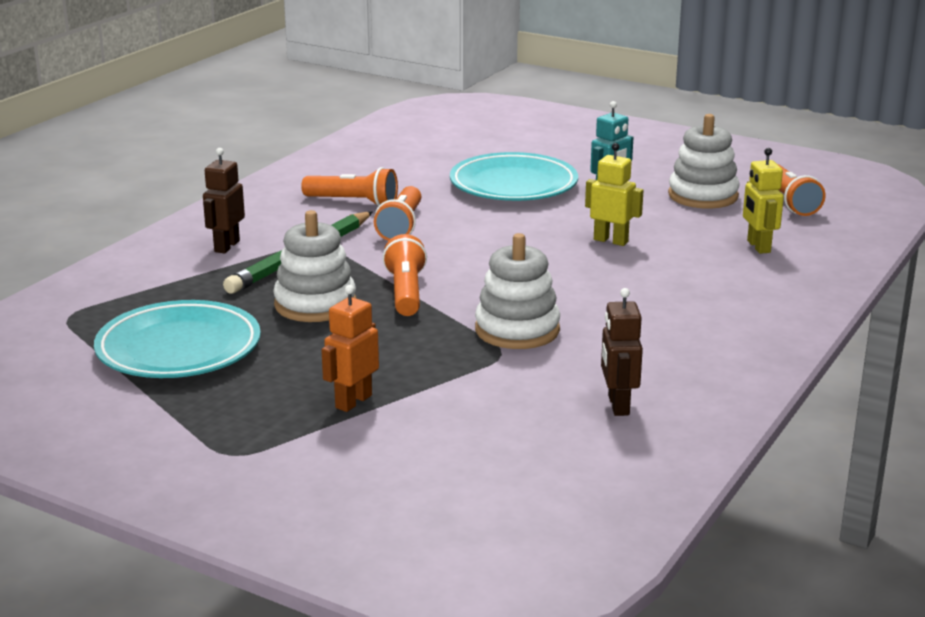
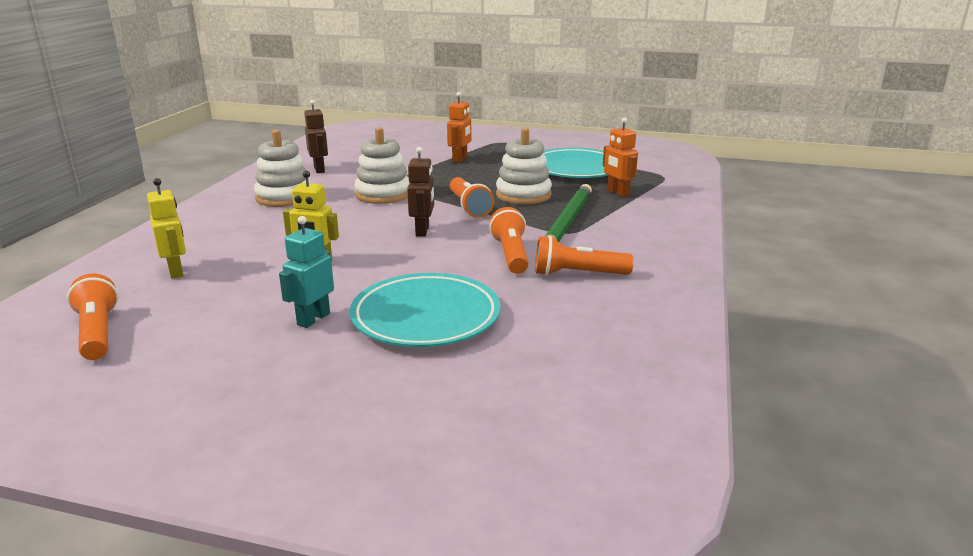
camera: 165 degrees right, 0 degrees up
brown robot [203,148,245,254] -> brown robot moved to [407,147,434,237]
white stacking toy [668,114,740,209] -> white stacking toy moved to [254,129,312,207]
none -> orange robot [603,117,638,197]

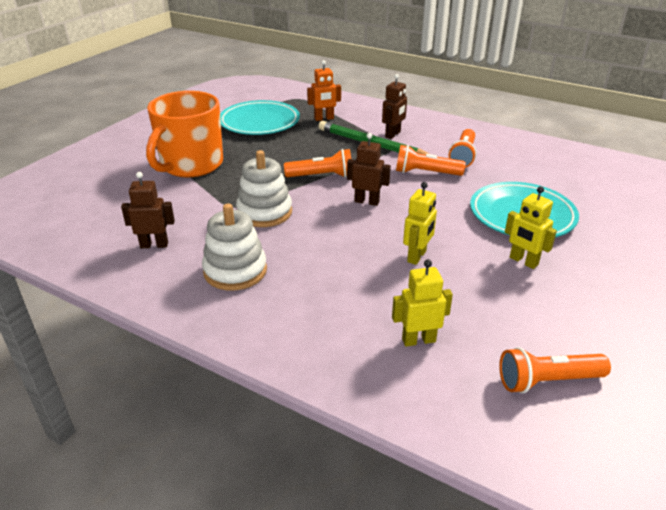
camera: 75 degrees left, 10 degrees up
turquoise robot [279,216,334,328] -> yellow robot [505,186,557,269]
orange robot [447,92,471,163] -> orange mug [146,91,223,177]
white stacking toy [496,128,552,205] -> none
none -> brown robot [382,74,407,139]

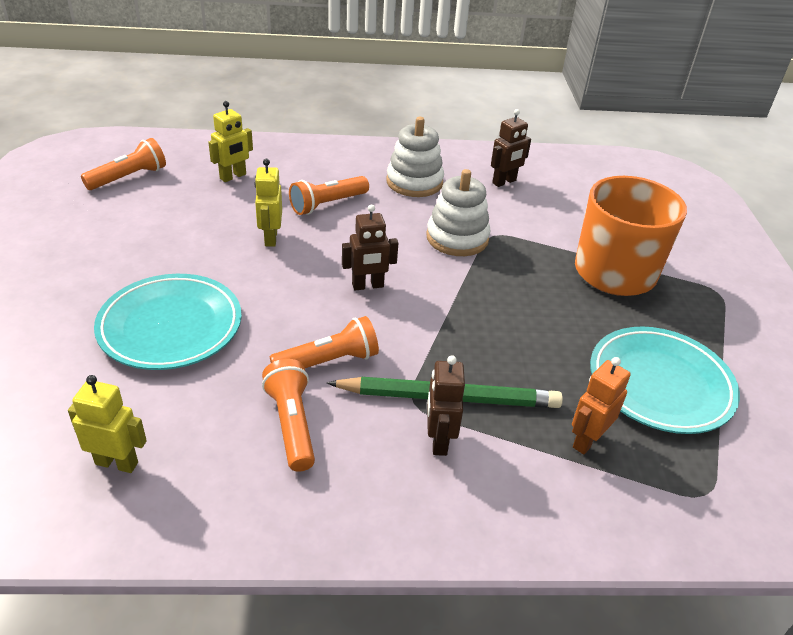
camera: 145 degrees right, 5 degrees up
orange flashlight [284,149,351,178] -> orange flashlight moved to [289,176,369,215]
yellow robot [505,186,557,269] -> yellow robot moved to [68,375,147,473]

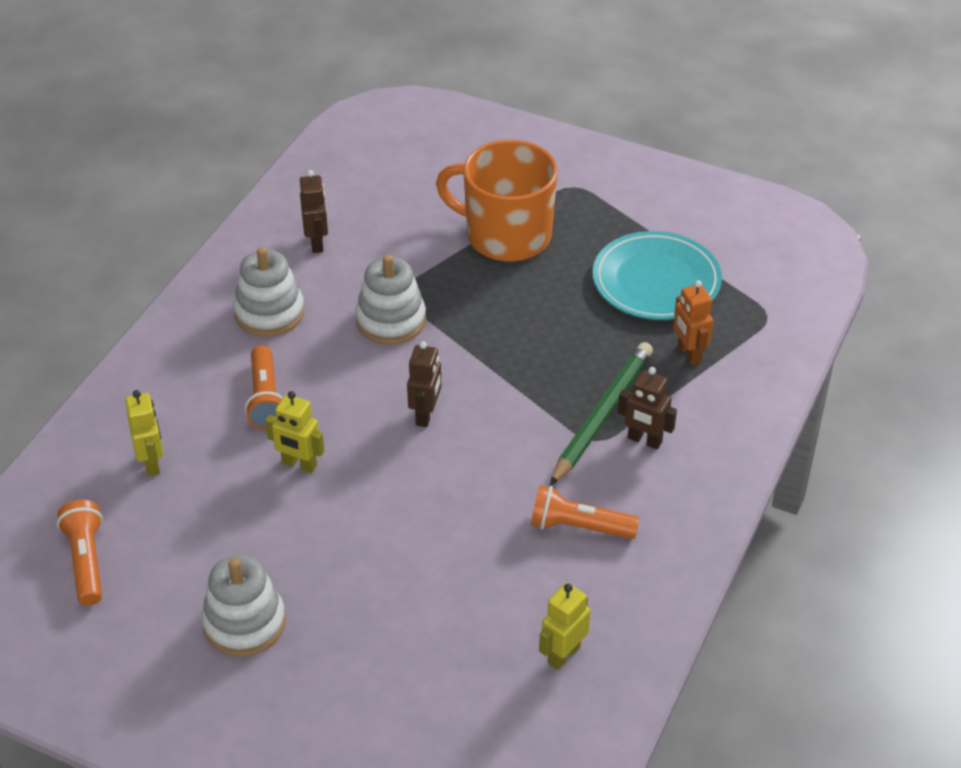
camera: 60 degrees left, 5 degrees up
turquoise plate [94,274,242,370] -> none
orange flashlight [270,316,379,368] -> none
none -> white stacking toy [201,555,286,657]

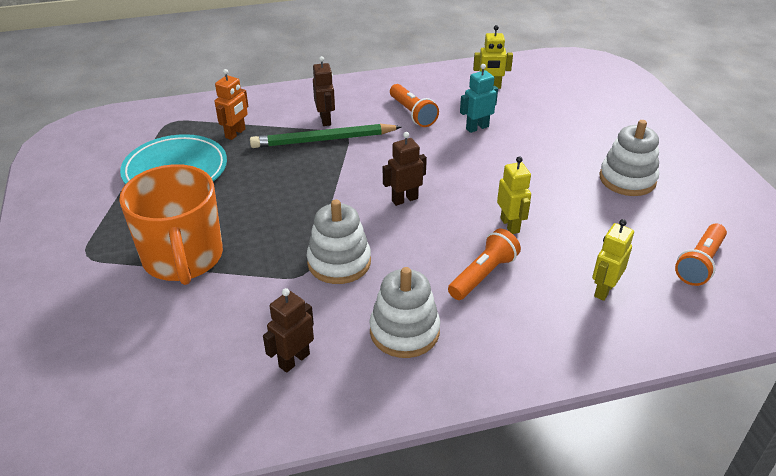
camera: 130 degrees left, 5 degrees down
none -> turquoise robot [460,64,498,133]

